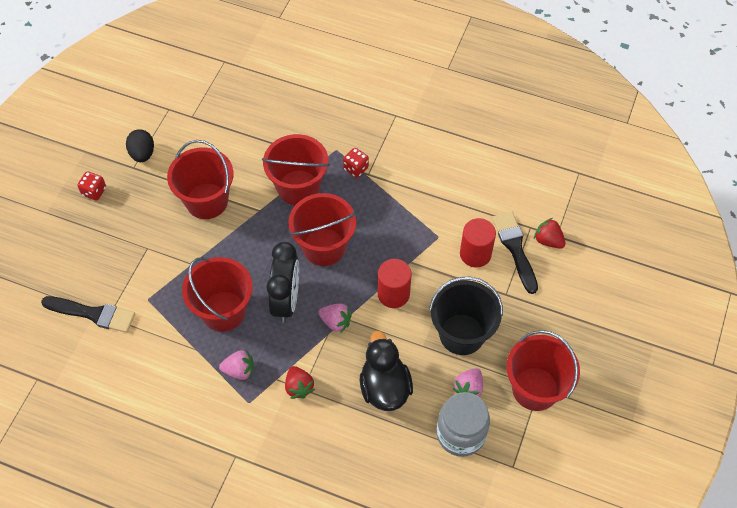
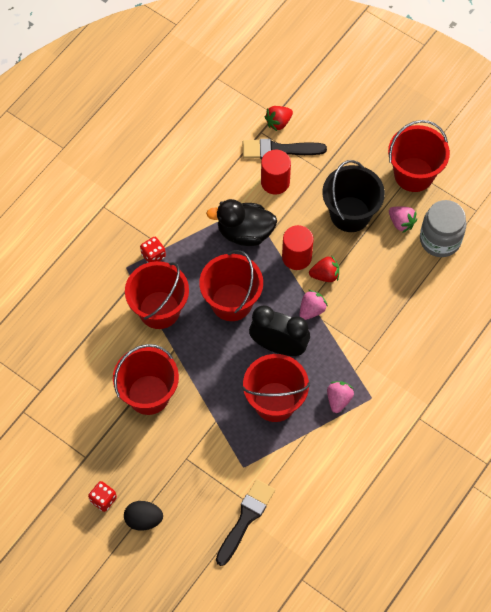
camera: 75 degrees left, 5 degrees up
black egg [126,129,154,162] -> black egg moved to [124,501,163,531]
red strawberry [285,366,315,399] -> red strawberry moved to [309,255,339,282]
black duck [360,331,413,411] -> black duck moved to [206,199,277,246]

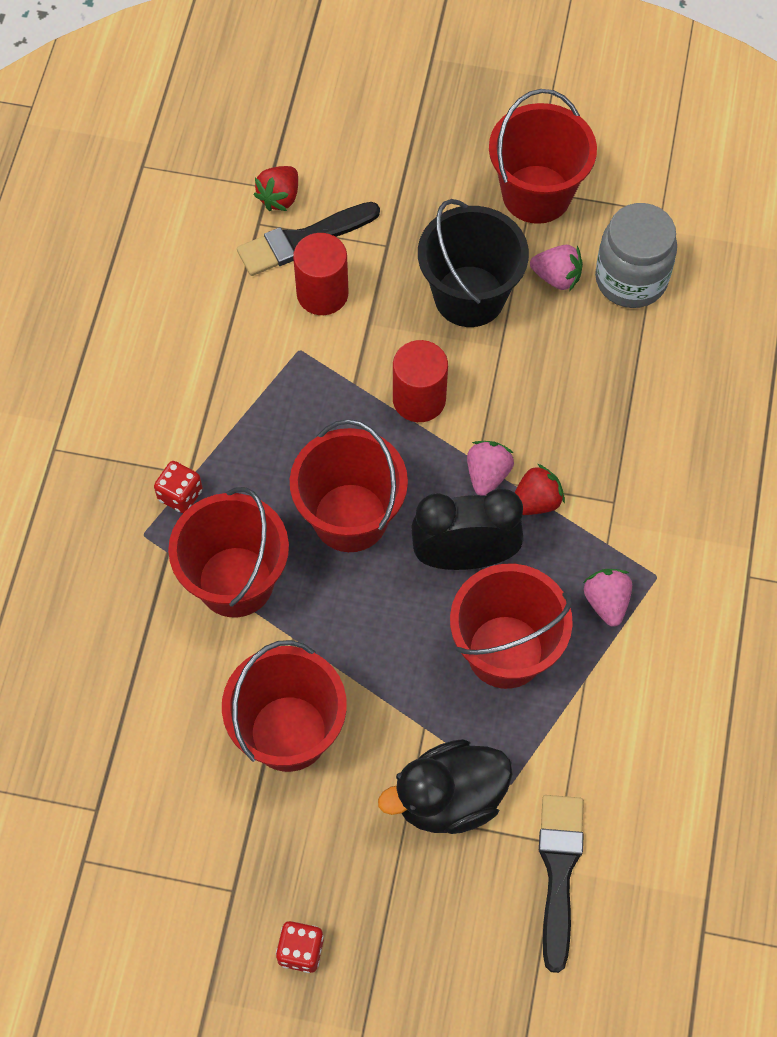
camera: 25 degrees left, 0 degrees up
black egg [124,501,163,531] -> none
black duck [206,199,277,246] -> black duck moved to [378,739,513,834]
red strawberry [309,255,339,282] -> red strawberry moved to [514,464,565,515]

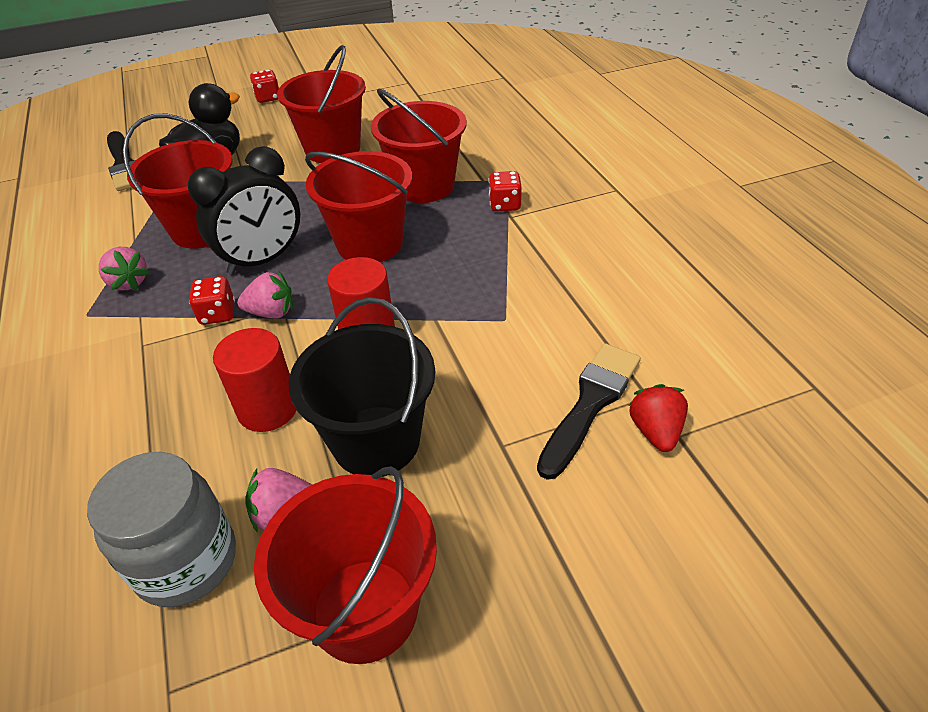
camera: 150 degrees right, 20 degrees down
red cylinder [293,233,348,315] -> red cylinder moved to [213,328,296,432]
pink strawberry [467,441,514,496] -> pink strawberry turned 75 degrees counterclockwise [237,272,293,318]
red strawberry [514,464,565,515] -> red dice [189,276,235,325]

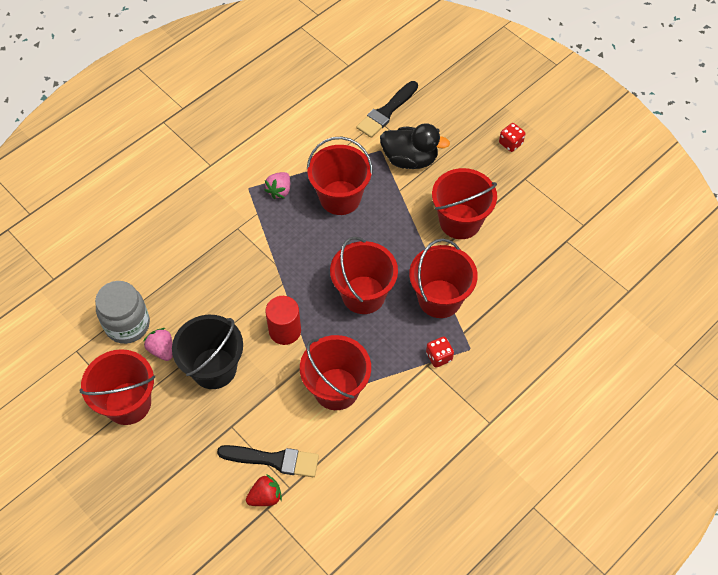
camera: 65 degrees right, 15 degrees up
black clock [188,146,300,275] -> none
red dice [189,276,235,325] -> none
red cylinder [213,328,296,432] -> none
pink strawberry [237,272,293,318] -> none
none -> red bucket [300,335,371,410]

